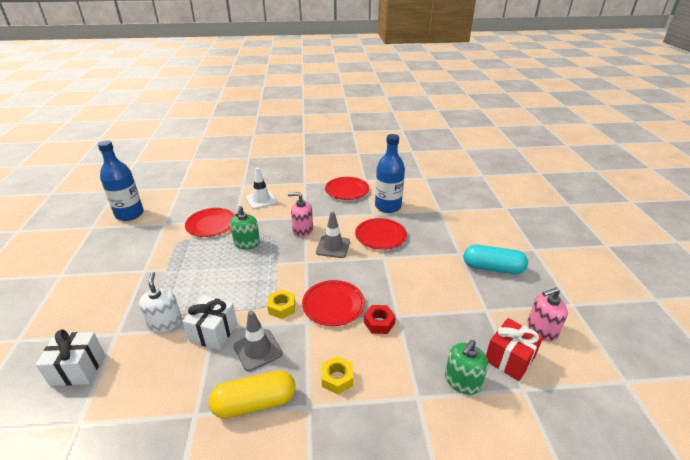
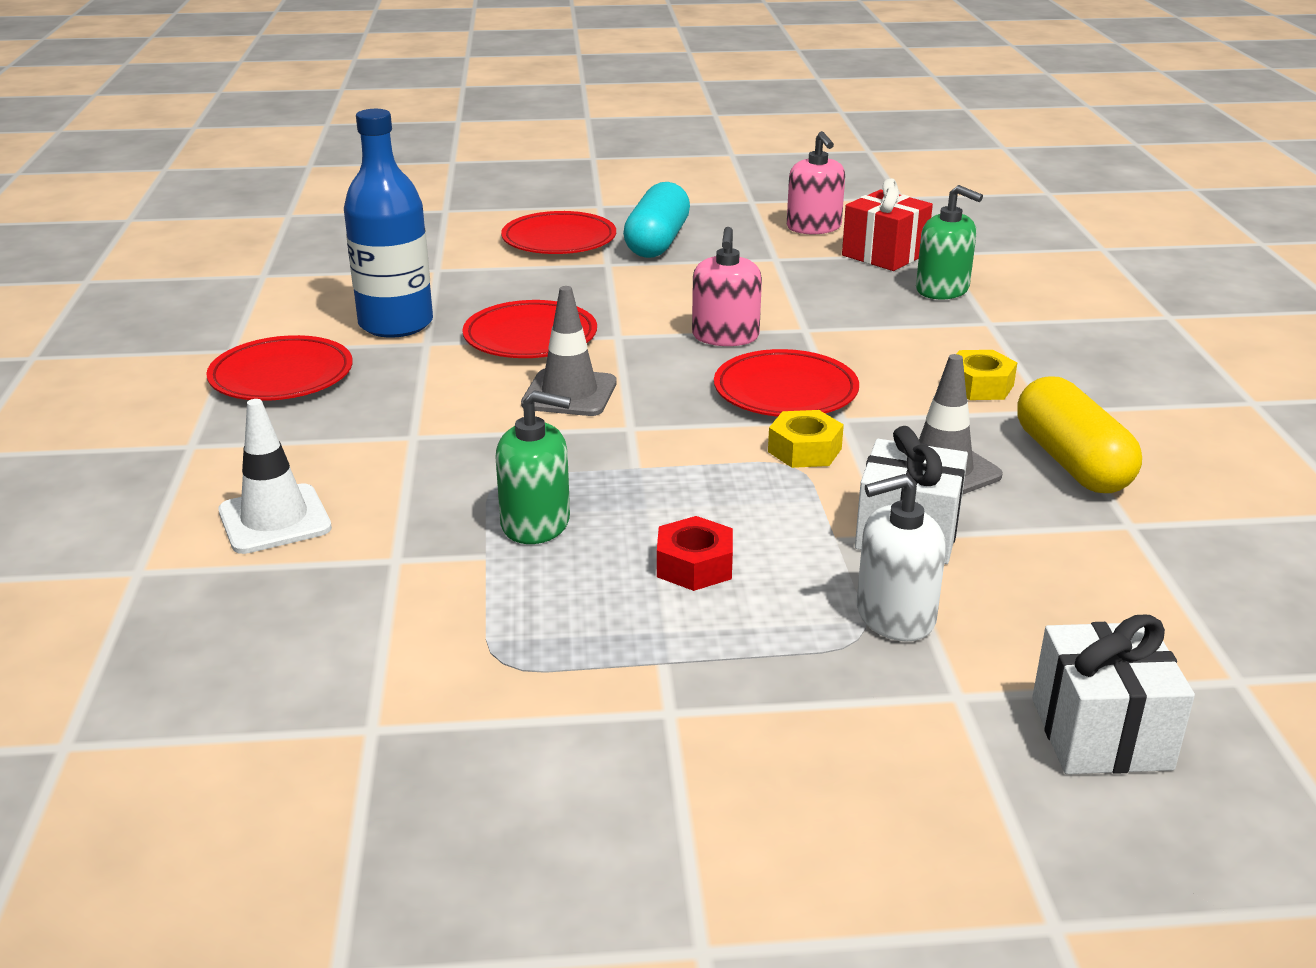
camera: 90 degrees left, 5 degrees down
blue bottle [98,140,144,221] -> none
red plate [185,208,235,237] -> red plate moved to [501,211,616,254]
pink soap dispenser [288,192,313,237] -> pink soap dispenser moved to [692,227,762,346]
red nut [364,305,396,334] -> red nut moved to [657,516,733,591]

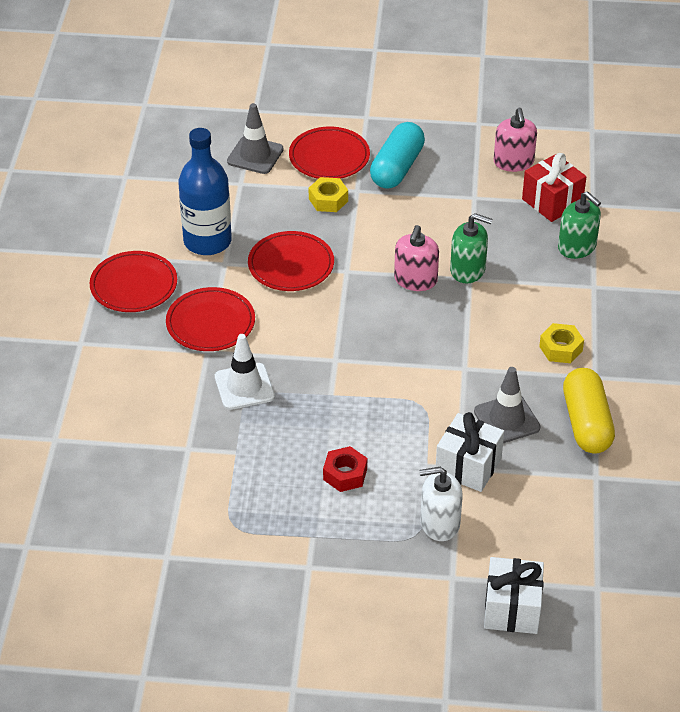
camera: 10 degrees right, 15 degrees up
white traffic cone [218,399,332,554] -> white traffic cone moved to [215,334,275,410]
green soap dispenser [495,390,571,544] -> green soap dispenser moved to [450,213,492,284]
grey traffic cone [521,286,617,416] -> grey traffic cone moved to [227,103,284,174]
red plate [714,349,859,417] -> red plate moved to [166,287,255,351]
yellow nut [768,410,844,468] -> yellow nut moved to [309,177,348,212]

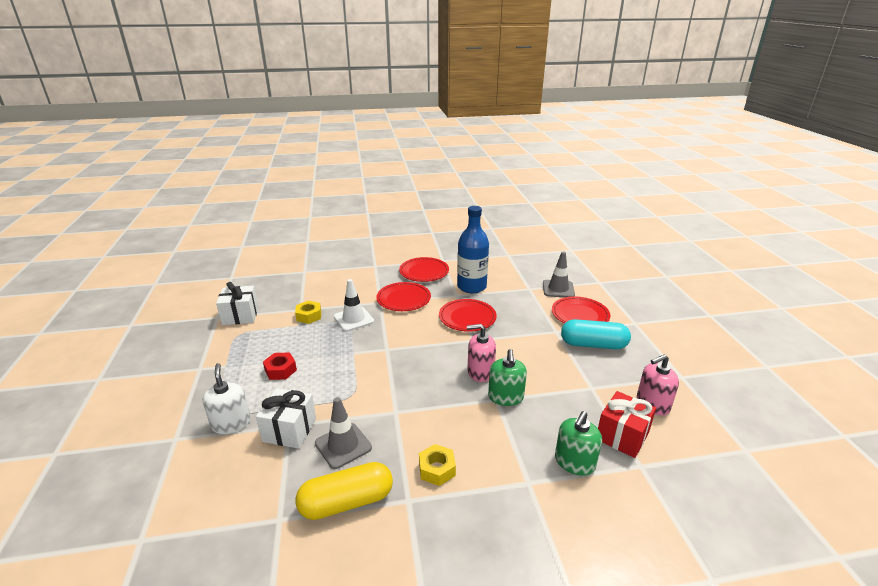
camera: 75 degrees right, 15 degrees down
yellow nut [309,177,348,212] -> yellow nut moved to [295,300,321,324]
white gift [484,557,544,634] -> white gift moved to [216,282,258,325]

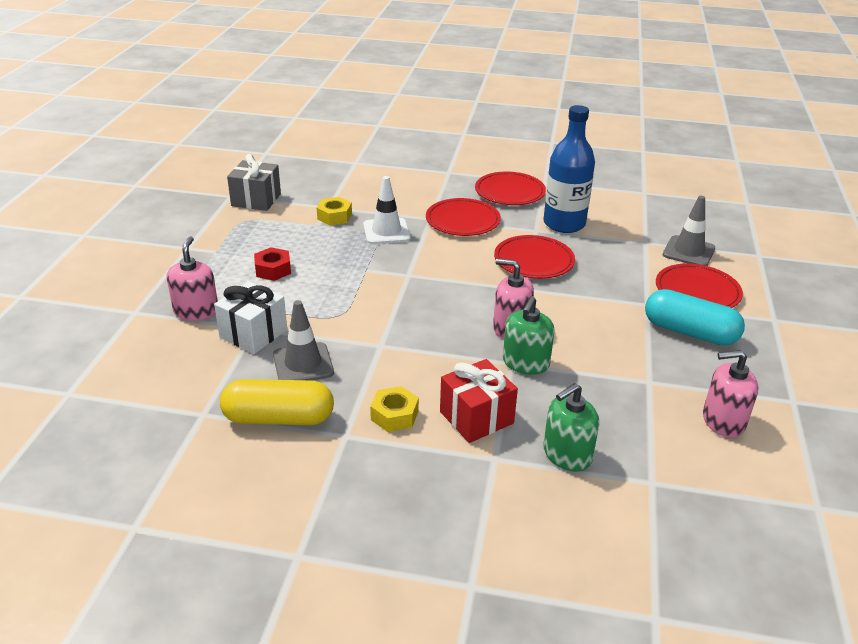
camera: 20 degrees right, 5 degrees up
white soap dispenser [203,363,251,434] -> pink soap dispenser [167,236,218,321]
white gift [216,282,258,325] -> grey gift [227,154,281,211]
red gift [598,391,656,458] -> red gift moved to [440,359,518,443]

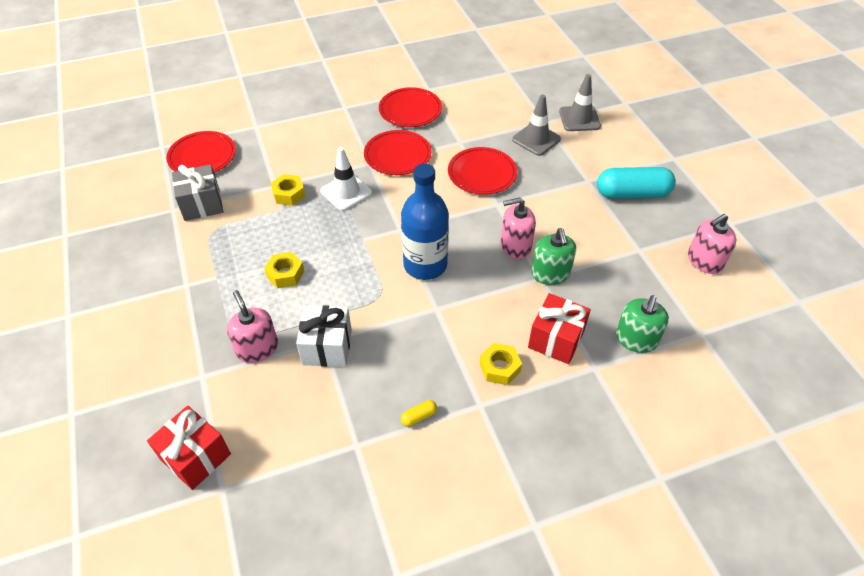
camera: 30 degrees left, 15 degrees up
yellow capsule [220,379,334,425] -> yellow capsule [401,400,437,427], size x0.40
red nut [254,247,291,281] -> yellow nut [264,252,304,288]
grey traffic cone [273,300,334,380] -> grey traffic cone moved to [512,94,561,156]
blue bottle [544,105,595,233] -> blue bottle moved to [401,164,449,280]
red plate [656,263,743,308] -> red plate moved to [166,131,236,172]
none -> red gift [147,406,231,490]

